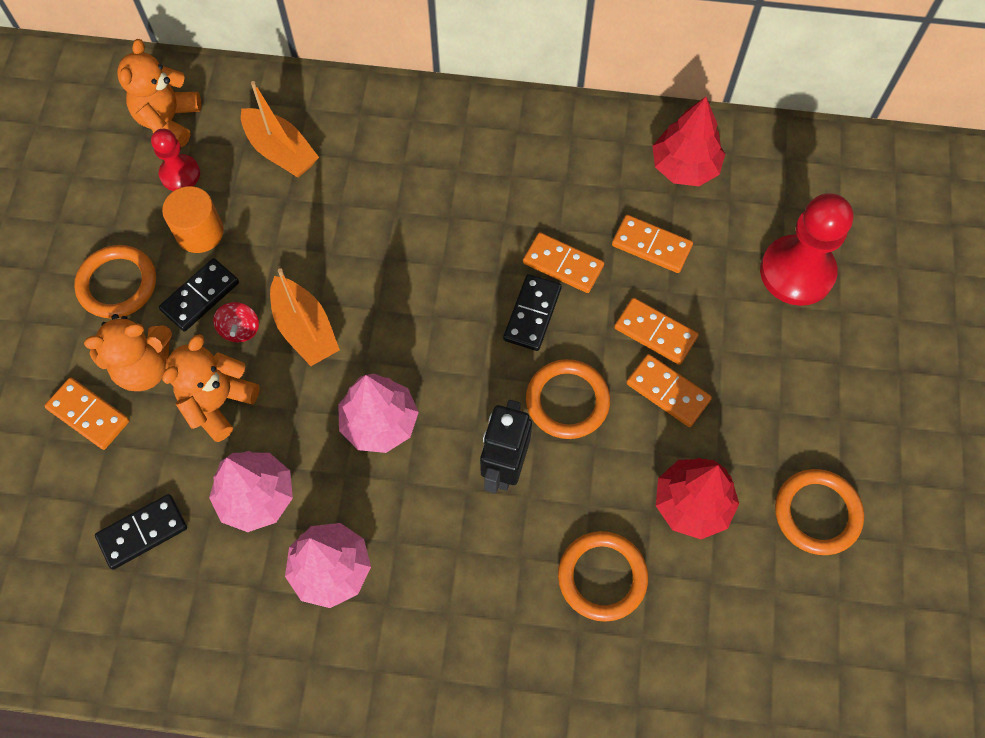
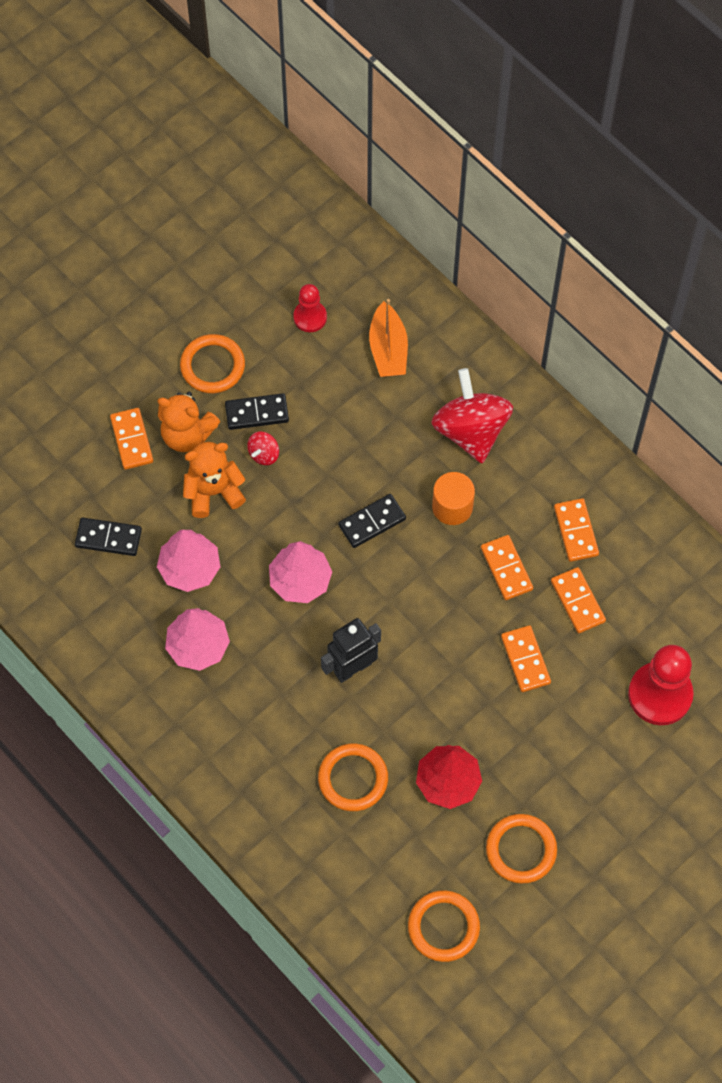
camera: 40 degrees right, 0 degrees up
orange teddy bear [117,39,201,147] -> none
orange cylinder [162,186,224,253] -> orange cylinder moved to [432,472,475,525]
orange boat [270,268,340,366] -> none
black domino [503,274,562,351] -> black domino moved to [338,494,406,548]
orange ring [526,359,610,439] -> orange ring moved to [408,890,480,962]
orange domino [626,354,712,427] -> orange domino moved to [554,498,599,562]
red tree [653,97,725,186] -> none
none -> red spinning top [431,368,513,463]

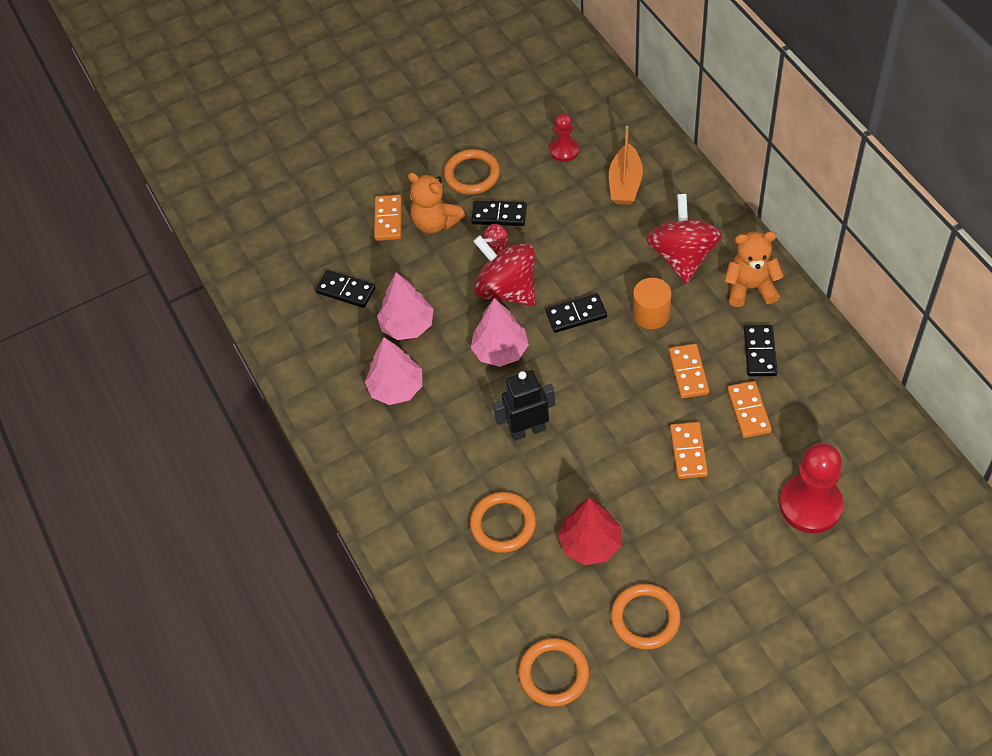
camera: 20 degrees right, 10 degrees down
orange teddy bear [183,442,246,518] -> orange teddy bear moved to [724,231,784,307]
orange domino [554,498,599,562] -> black domino [744,325,777,376]
none -> red spinning top [473,235,535,306]

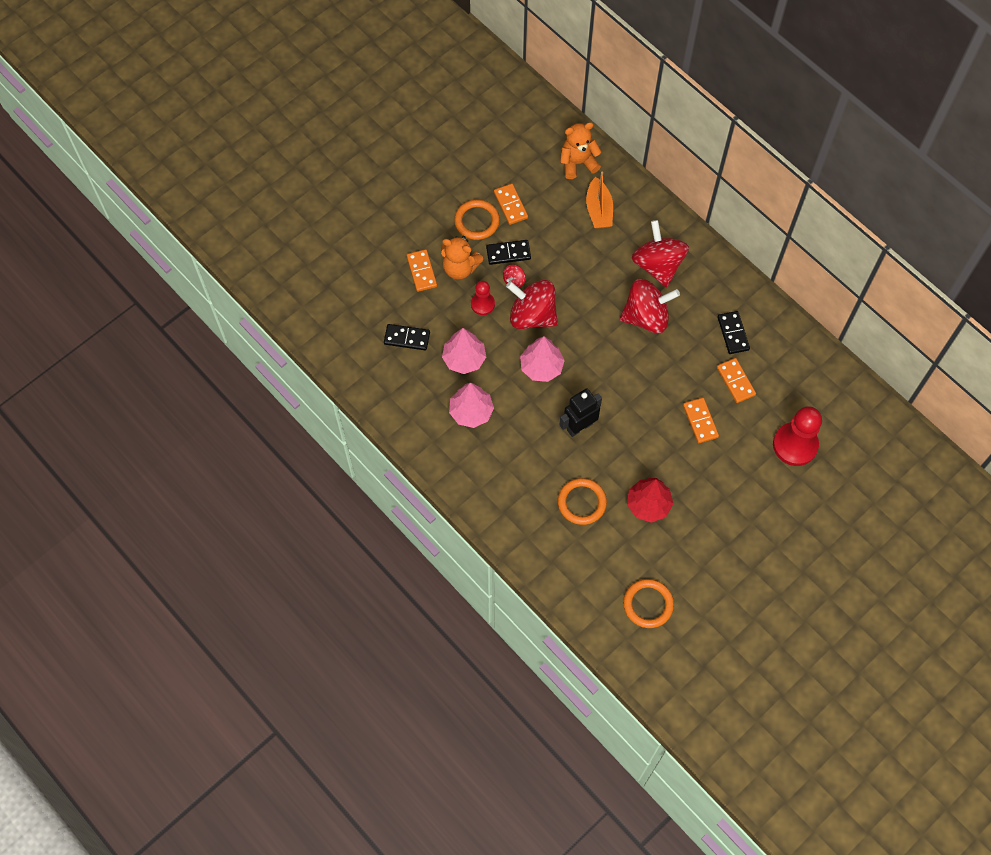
camera: 20 degrees left, 10 degrees up
black domino [546,294,607,333] -> none
red pawn [550,113,579,162] -> red pawn moved to [471,281,495,315]
orange ring [611,584,681,650] -> none
orange cylinder [633,278,671,329] -> red spinning top [620,279,680,333]
orange domino [669,344,709,398] -> orange domino moved to [494,184,528,225]
orange teddy bear [724,231,784,307] -> orange teddy bear moved to [560,122,602,179]

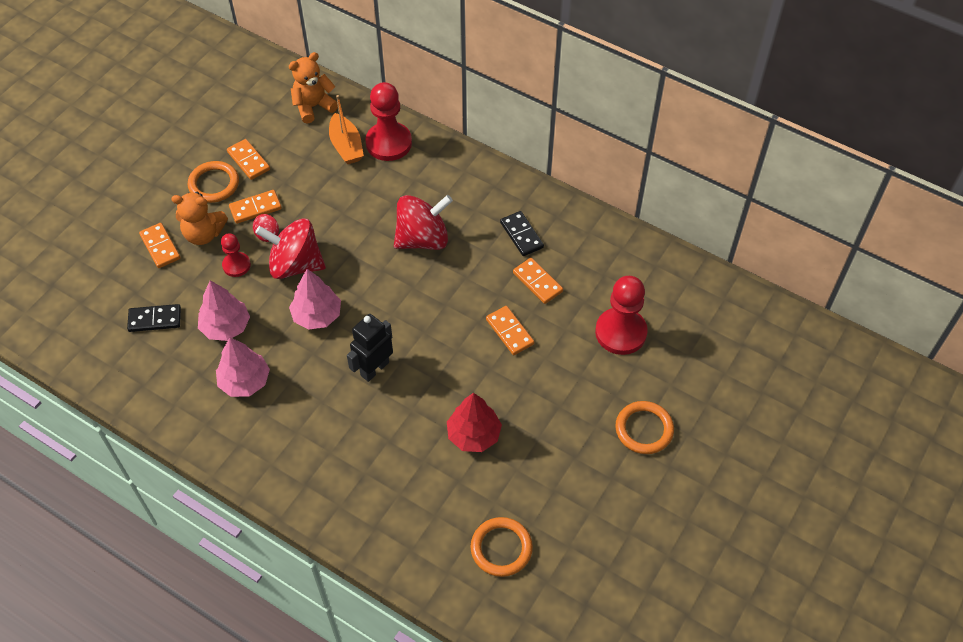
camera: 15 degrees left, 10 degrees down
black domino [486,240,531,265] -> orange domino [229,190,282,224]
orange ring [558,478,607,525] -> orange ring moved to [615,401,674,454]
red spinning top [632,220,689,287] -> none
none -> red pawn [365,82,412,161]

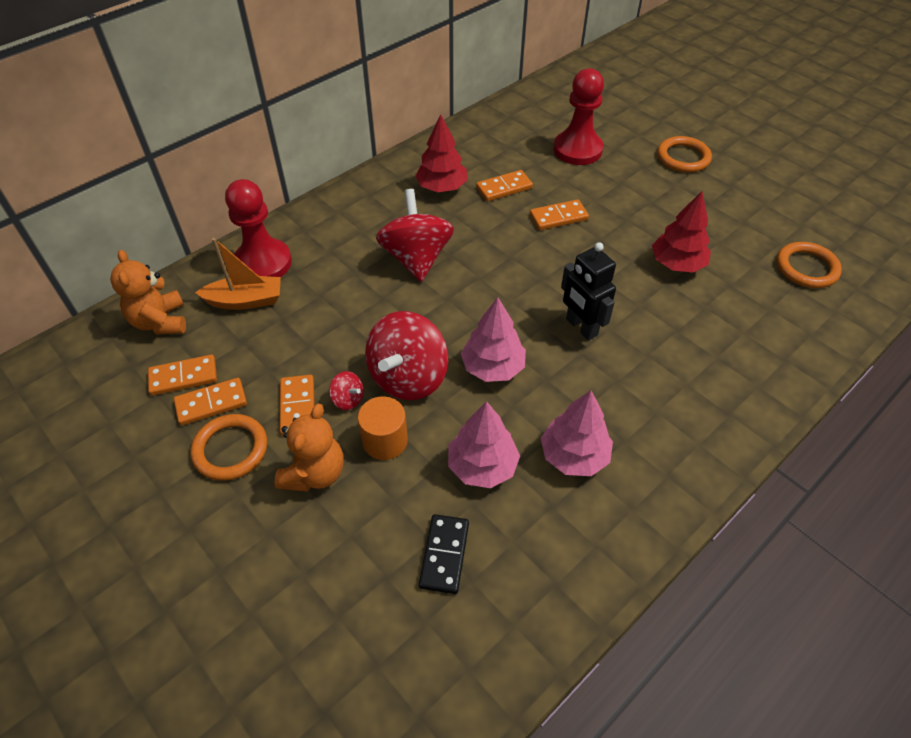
camera: 75 degrees left, 5 degrees down
orange domino [139,223,180,268] -> orange domino moved to [148,355,217,396]
red pawn [221,233,251,277] -> orange cylinder [358,396,408,460]
black domino [500,211,544,256] -> red tree [415,114,467,192]

